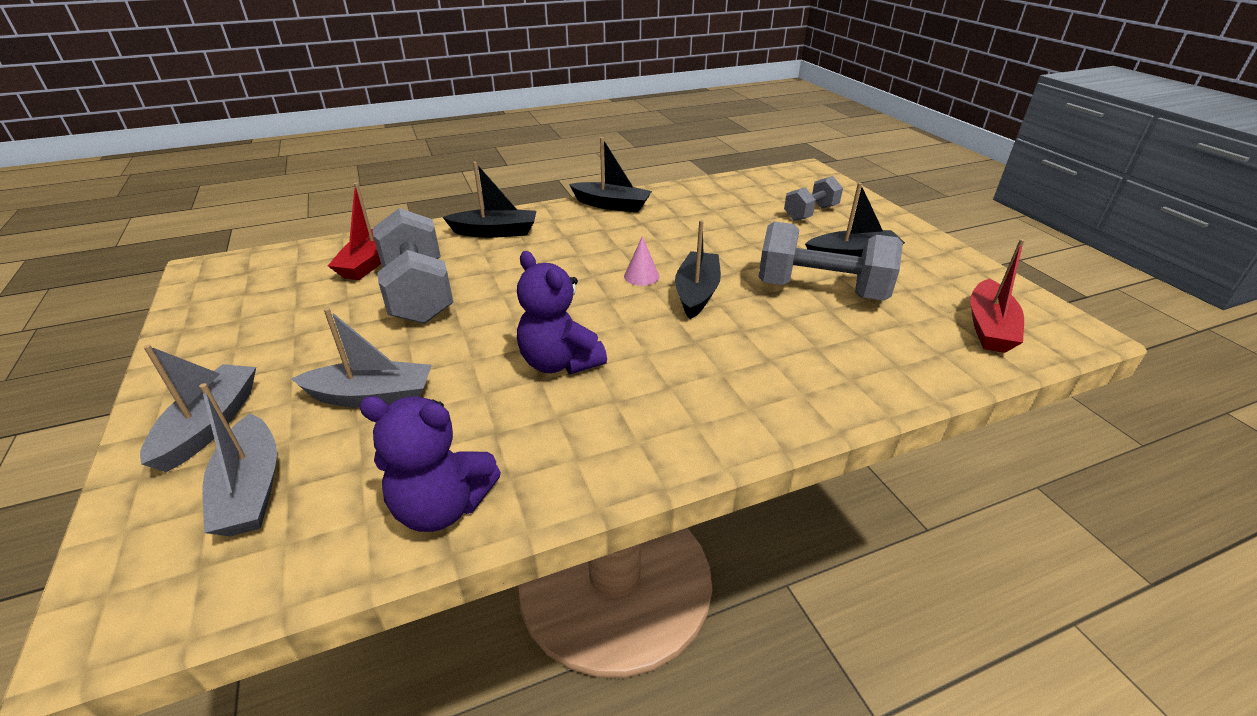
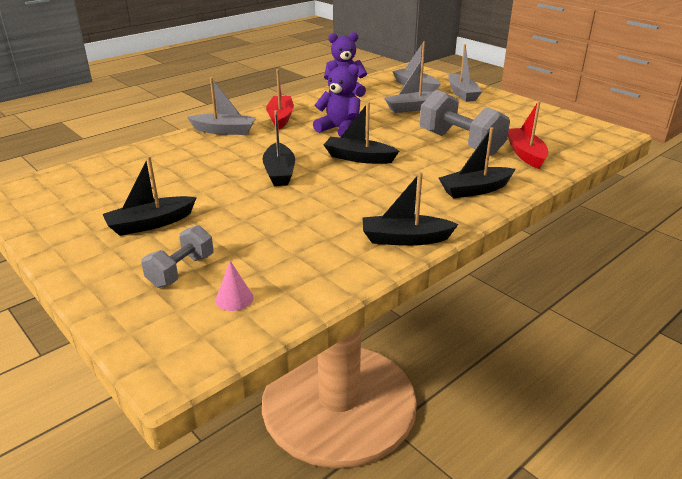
camera: 160 degrees right, 5 degrees down
pink cone [624,236,659,286] -> pink cone moved to [216,261,253,311]
grey dumbbell [758,221,903,301] -> none
red boat [970,239,1025,353] -> red boat moved to [266,69,294,130]
none -> grey boat [187,77,256,135]
none -> black boat [324,102,399,164]

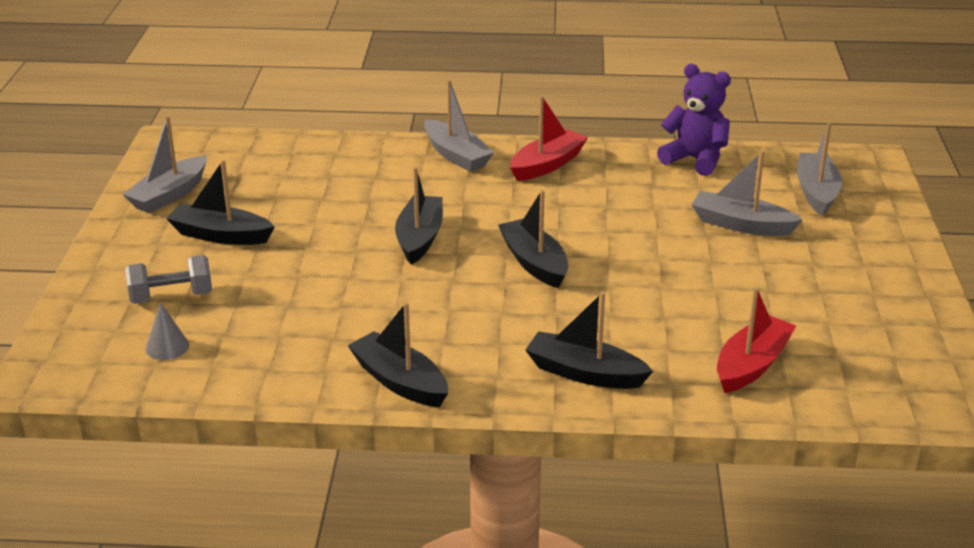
camera: 45 degrees right, 0 degrees up
pink cone [216,261,253,311] -> grey cone [145,302,189,360]
black boat [263,110,295,186] -> black boat turned 150 degrees clockwise [395,167,443,265]
purple teddy bear [313,60,360,137] -> none
grey dumbbell [420,90,510,156] -> none
grey boat [448,44,482,102] -> grey boat moved to [122,116,207,213]

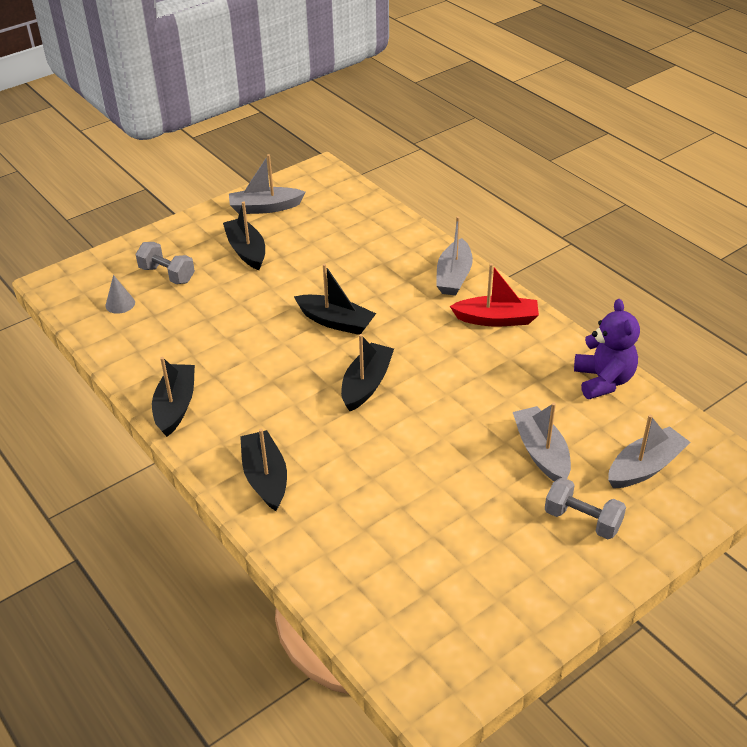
camera: 50 degrees right, 10 degrees up
black boat [395,167,443,265] -> black boat turned 60 degrees clockwise [294,264,376,335]
red boat [717,287,796,393] -> none
none -> grey dumbbell [545,477,626,539]

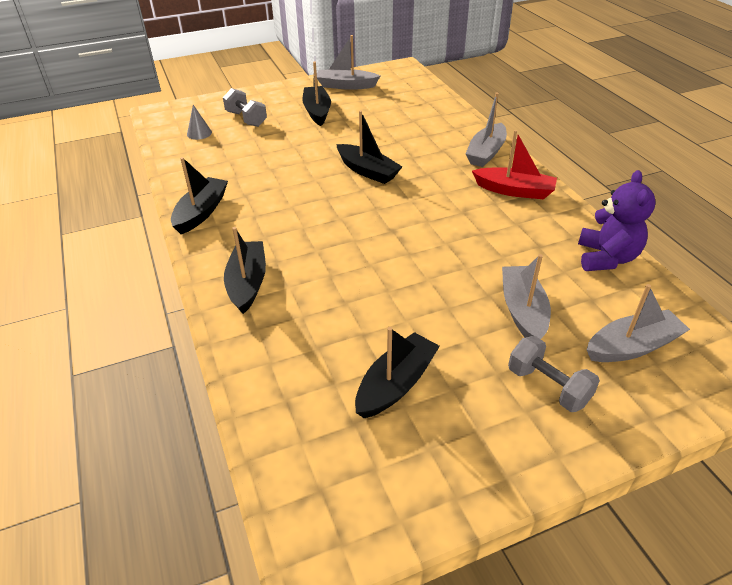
camera: 15 degrees right, 0 degrees up
black boat [341,334,394,411] -> black boat moved to [355,327,440,418]

